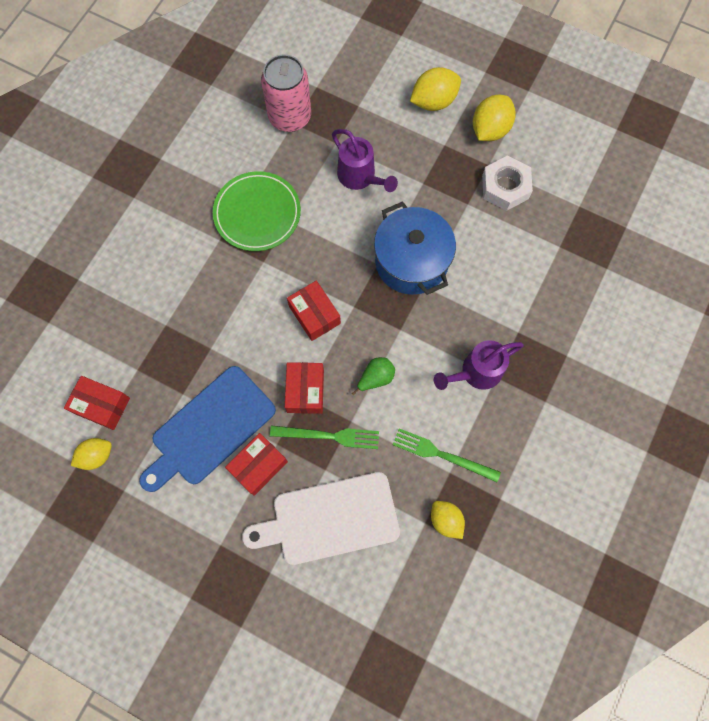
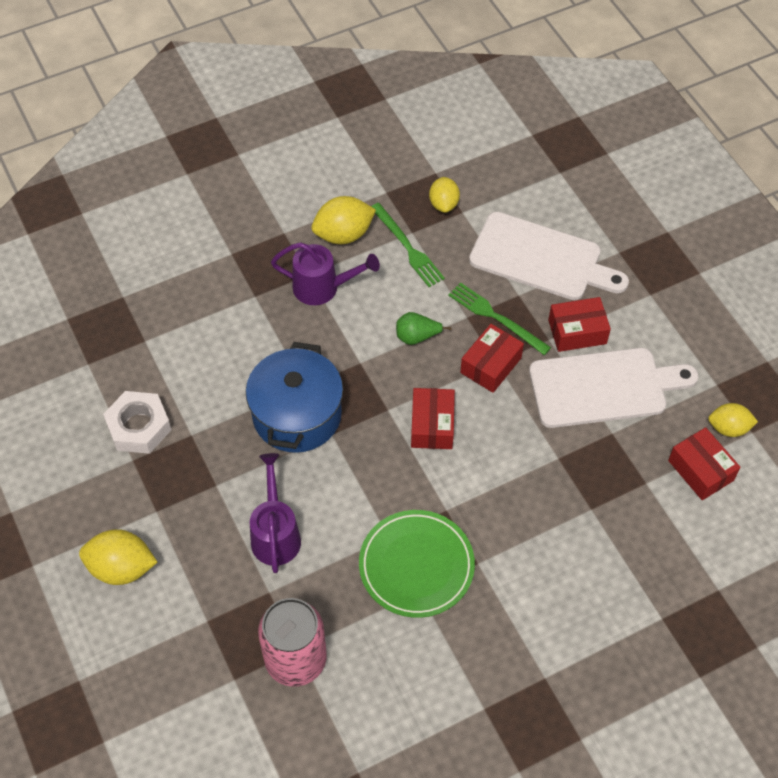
camera: 145 degrees left, 15 degrees down
blue cutting board [139,366,276,492] -> white cutting board [529,348,698,428]
yellow lemon [473,95,516,141] -> yellow lemon moved to [311,196,376,244]

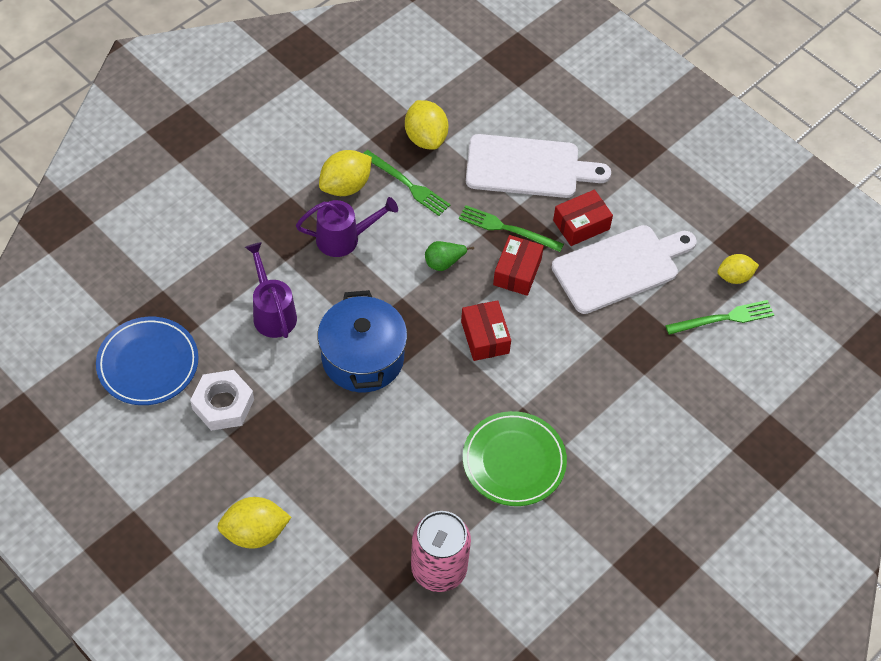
camera: 20 degrees left, 0 degrees up
purple watering can [250,453,301,573] -> purple watering can moved to [245,242,297,338]
yellow lemon [429,177,460,213] -> yellow lemon [405,100,448,150], size x1.51
red box [668,427,741,500] -> green fork [665,300,774,335]
none -> blue plate [96,317,199,405]

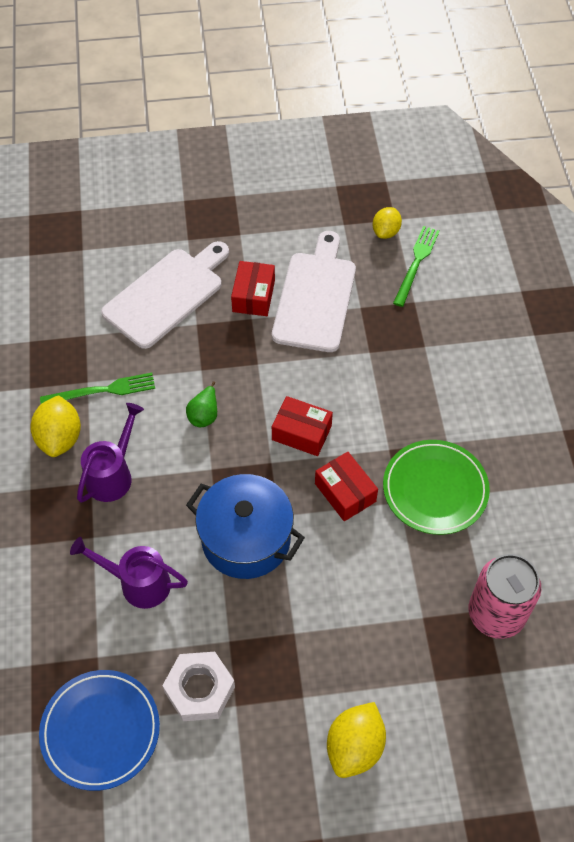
camera: 50 degrees left, 0 degrees up
yellow lemon [405,100,448,150] -> none
green fork [459,205,564,252] -> none
red box [493,235,544,296] -> red box moved to [315,452,378,521]

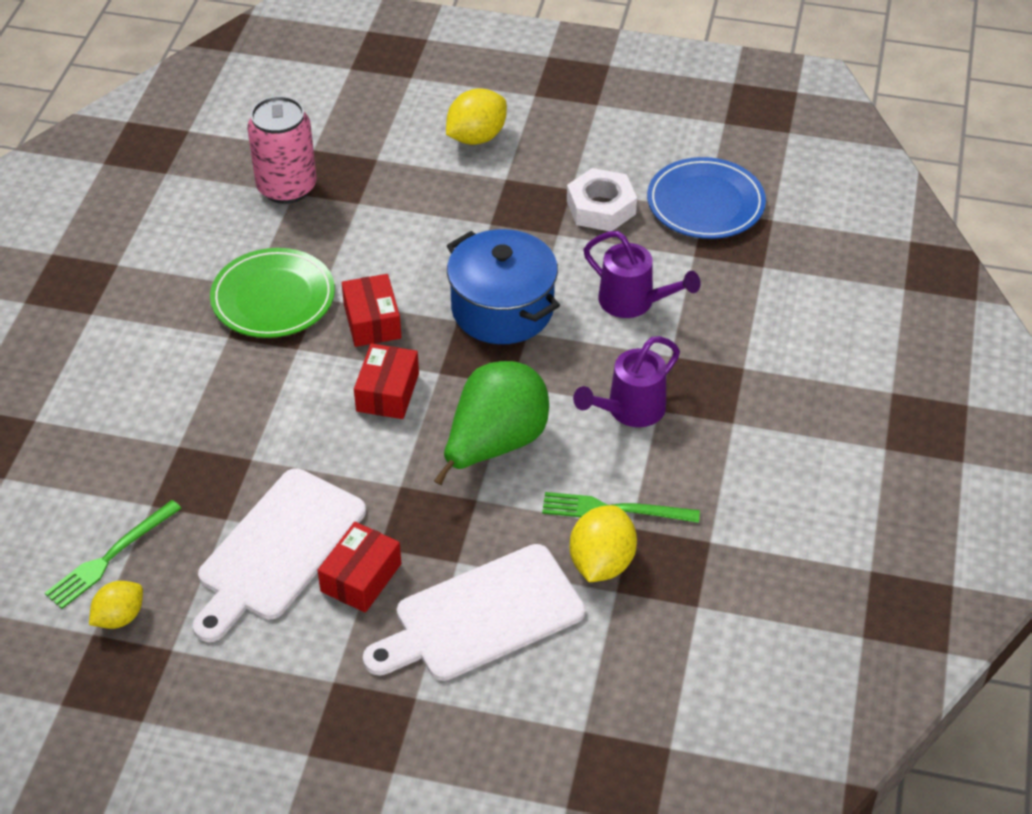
camera: 160 degrees left, 10 degrees down
yellow lemon [30,395,81,457] -> yellow lemon moved to [570,505,637,582]
green pear [186,381,217,427] -> green pear [434,361,549,485], size x2.19
red box [272,396,333,456] -> red box turned 60 degrees clockwise [354,343,419,419]

